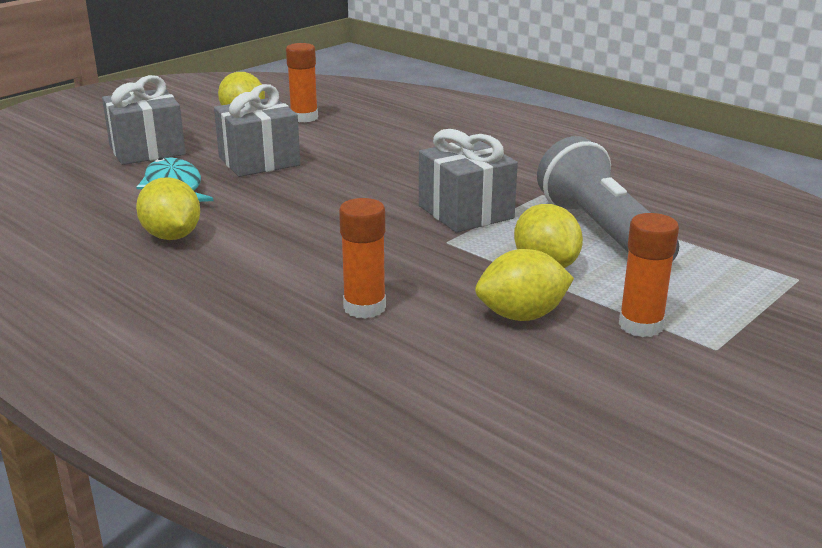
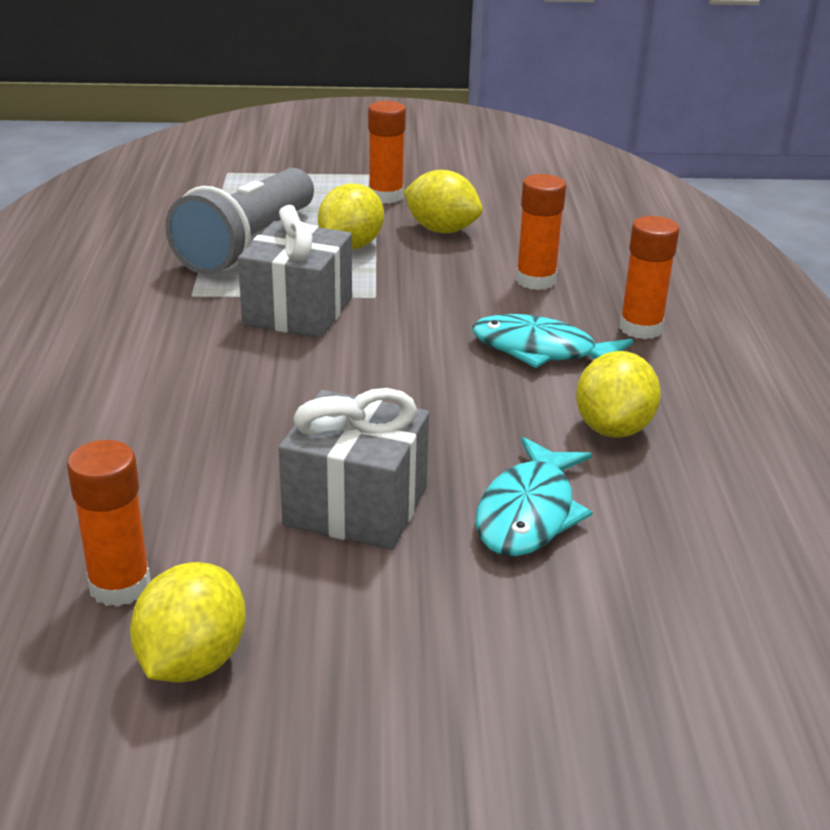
camera: 135 degrees left, 5 degrees up
grey gift [102,75,186,165] -> none
none -> turquoise fish [472,314,633,368]
none -> orange glue stick [620,216,679,339]

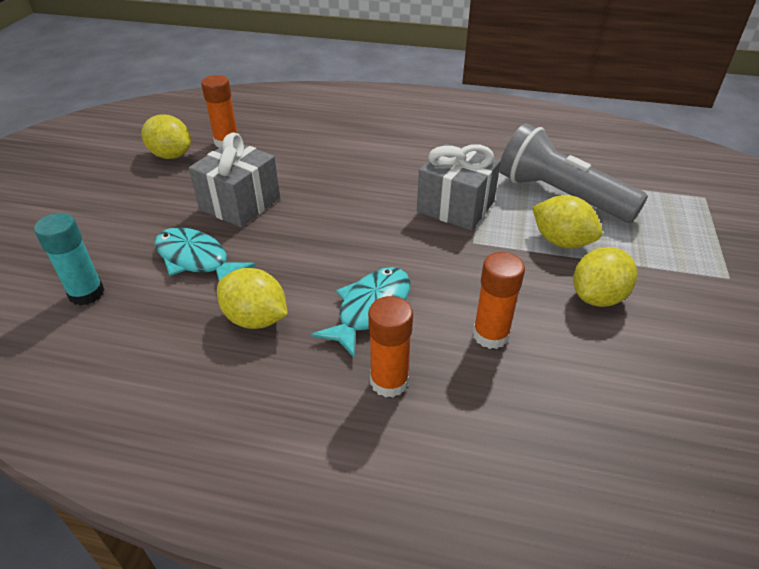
camera: 105 degrees right, 10 degrees up
orange glue stick [368,101,406,203] -> none
none -> turquoise glue stick [34,213,105,306]

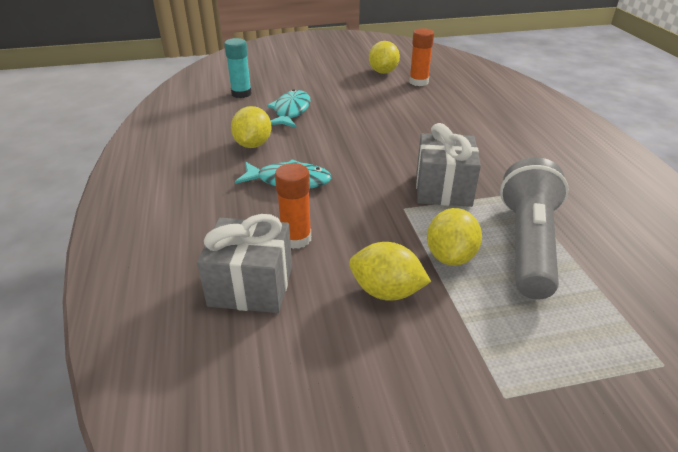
camera: 65 degrees right, 5 degrees down
grey gift [189,132,280,227] -> grey gift moved to [197,214,292,313]
orange glue stick [368,296,413,397] -> none

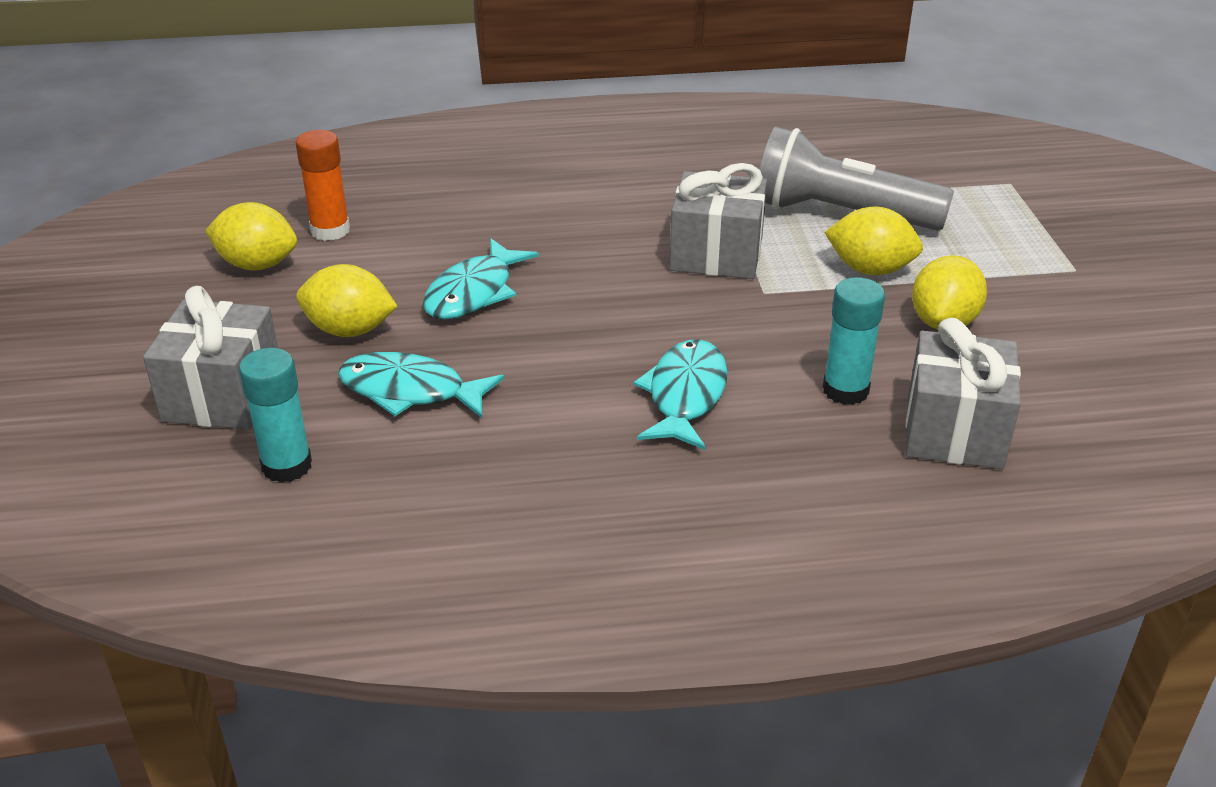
camera: 85 degrees left, 0 degrees up
yellow lemon [231,106,272,148] -> yellow lemon moved to [296,264,398,337]
orange glue stick [275,163,311,249] -> turquoise glue stick [823,277,885,405]
none -> grey gift [143,286,278,430]
none -> turquoise fish [423,238,539,319]

